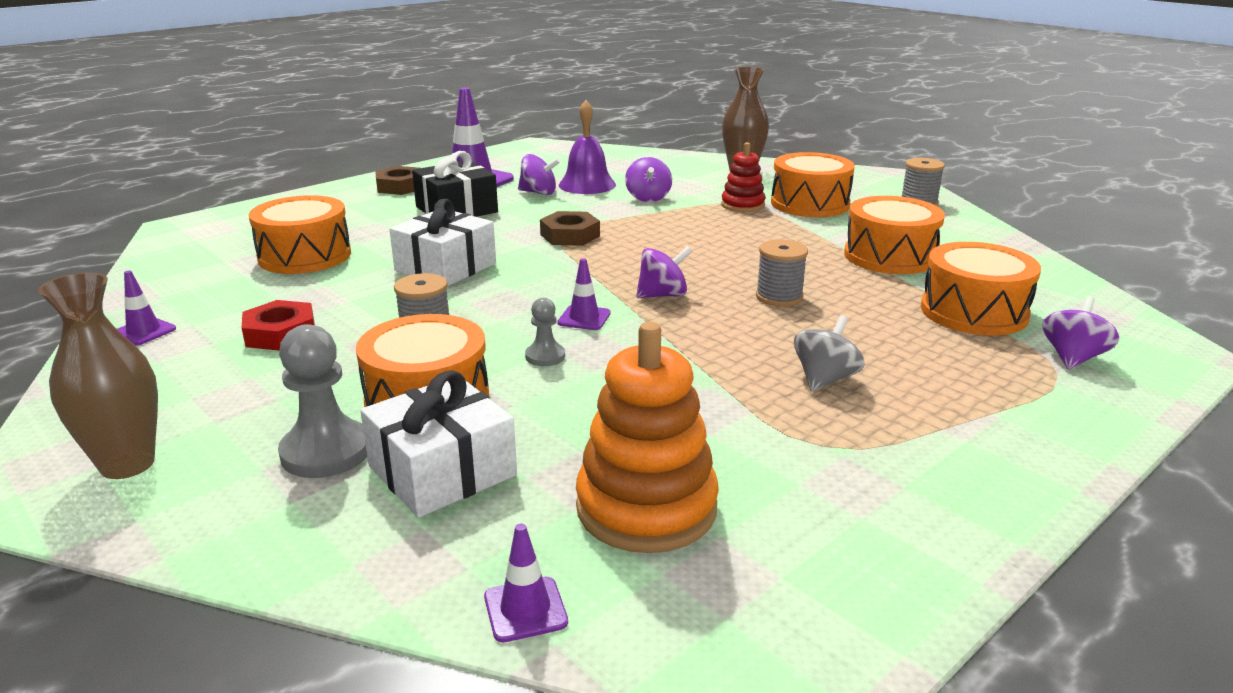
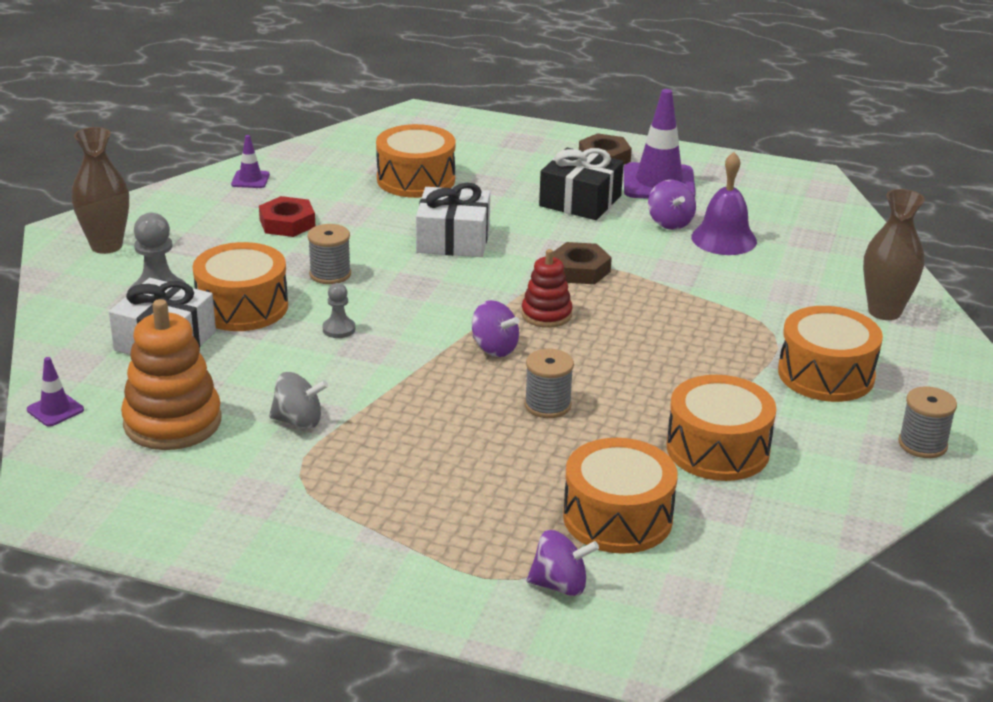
camera: 60 degrees right, 5 degrees up
purple traffic cone [557,258,610,330] -> none
purple spinning top [625,157,672,202] -> none
red stacking toy [721,142,766,212] -> red stacking toy moved to [521,249,573,328]
grey spinning top [794,315,865,392] -> grey spinning top moved to [269,372,328,429]

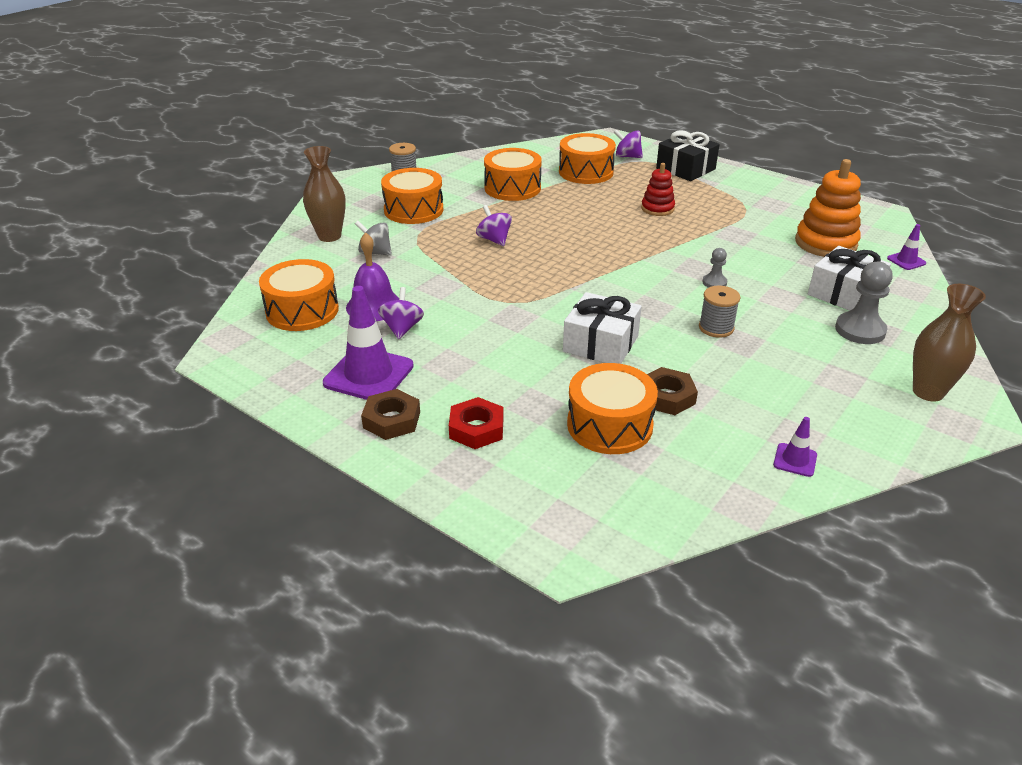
camera: 160 degrees left, 5 degrees up
orange drum [193,242,288,331] -> orange drum moved to [259,259,339,331]
red nut [259,196,315,237] -> red nut moved to [449,397,503,449]
grey spinning top [269,372,328,429] -> grey spinning top moved to [355,220,392,256]
purple spinning top [472,300,520,357] -> purple spinning top moved to [476,205,512,246]
red stacking toy [521,249,573,328] -> red stacking toy moved to [641,163,675,216]
grey spool [524,349,574,418] -> none
black gift [539,148,624,220] -> black gift moved to [656,130,719,181]
brown nut [553,242,612,284] -> brown nut moved to [647,367,698,415]

